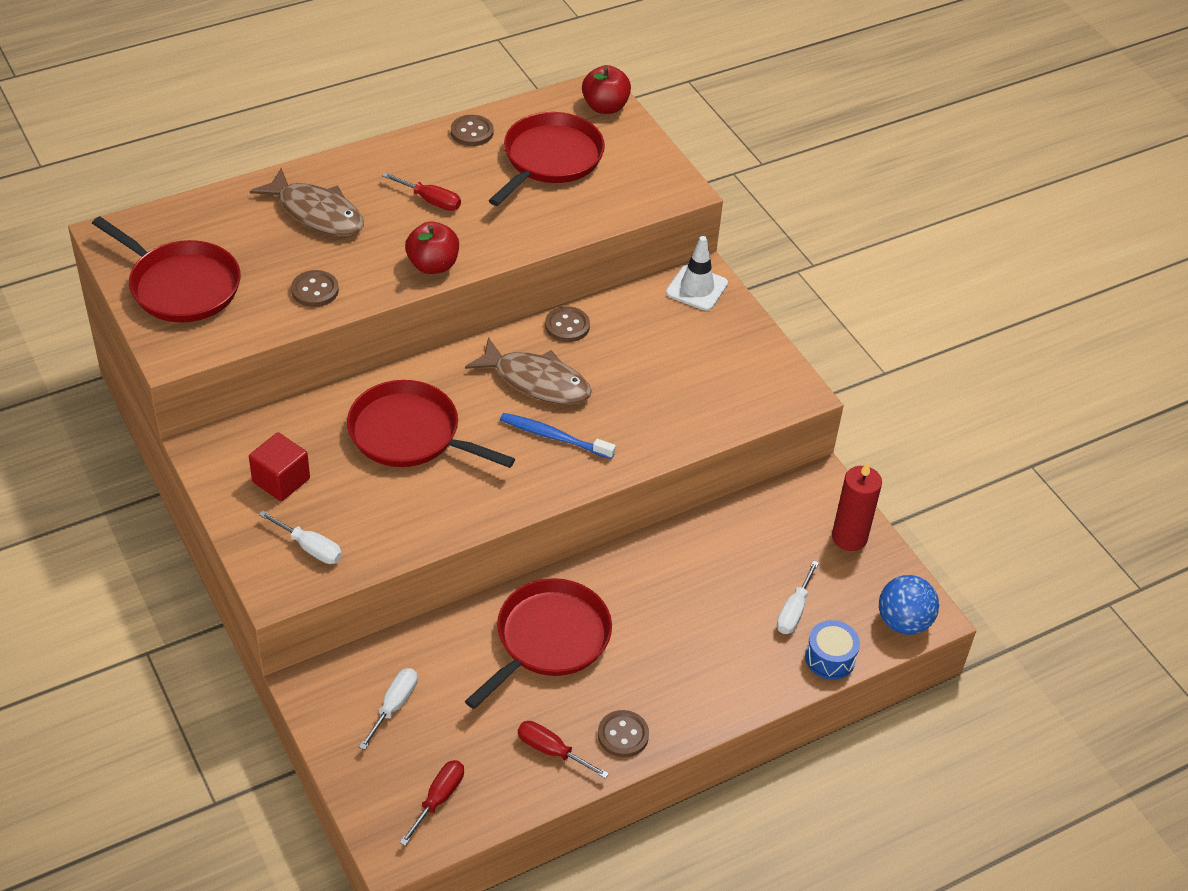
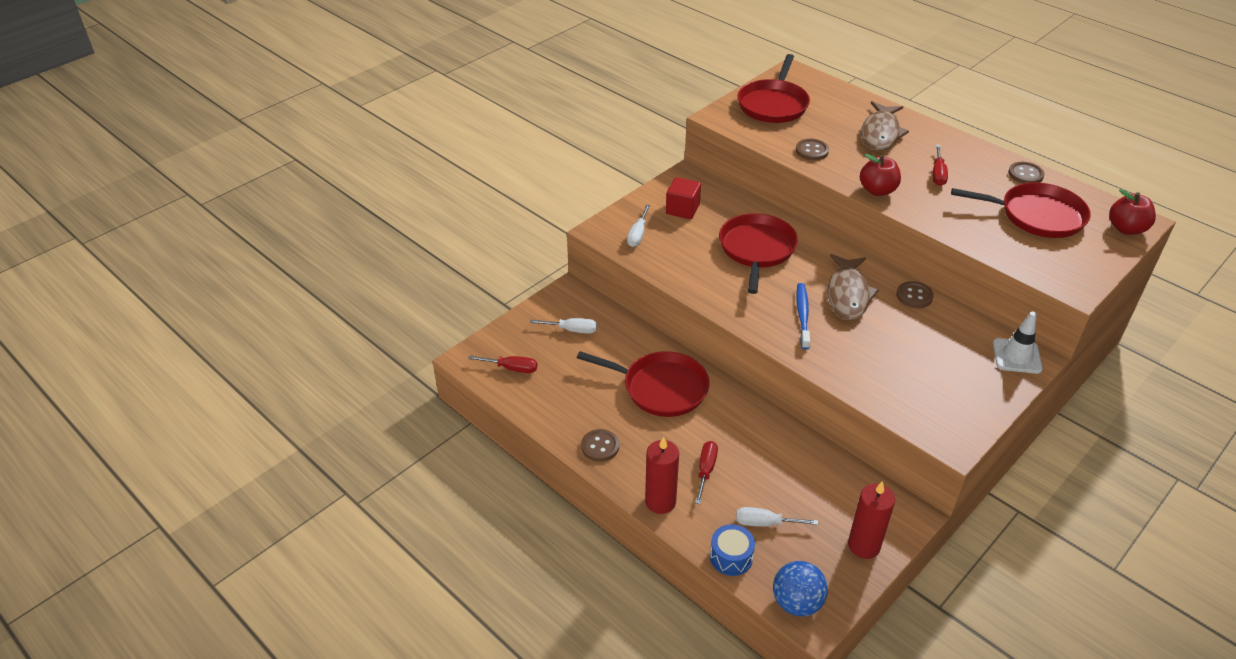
camera: 75 degrees right, 5 degrees down
red screwdriver [518,721,609,779] -> red screwdriver moved to [695,441,718,504]
none -> red candle [645,437,679,514]

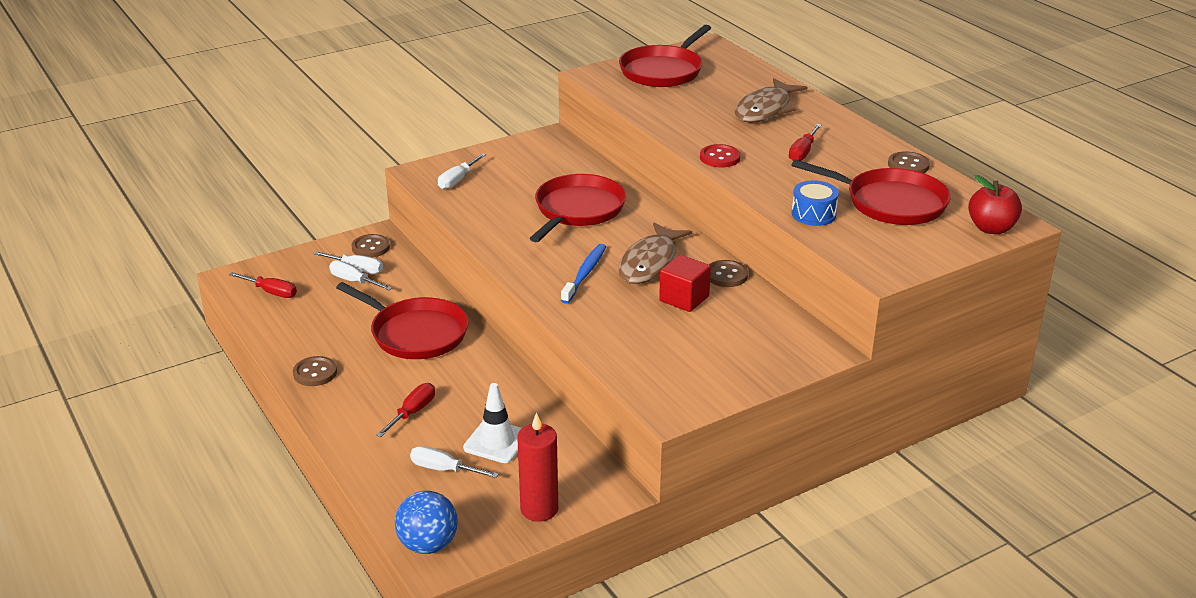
camera: 15 degrees right, 10 degrees down
red candle [645,437,679,514] -> none
red cube [666,177,701,219] -> red cube moved to [659,255,711,312]
blue drum [710,524,755,576] -> blue drum moved to [792,180,839,226]
brown button [796,139,829,160] -> brown button moved to [352,234,390,257]
red apple [860,154,901,196] -> red button [700,144,740,167]
white traffic cone [993,312,1043,374] -> white traffic cone moved to [463,383,522,463]
none -> white screwdriver [329,260,392,290]

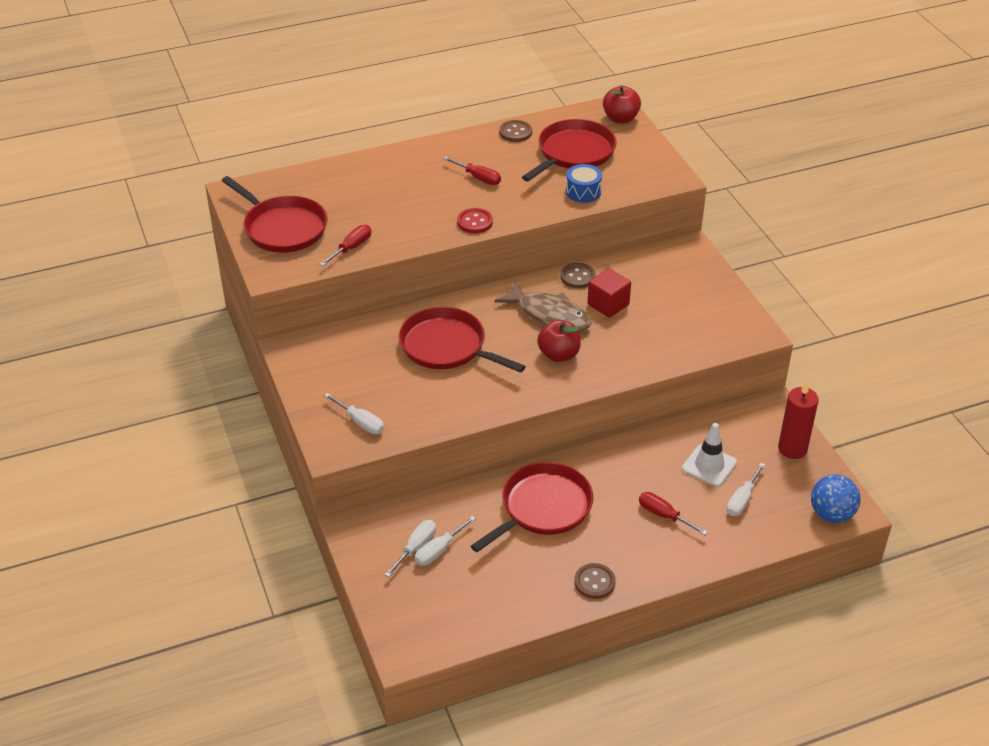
camera: 80 degrees left, 10 degrees up
red screwdriver [229,272,297,298] -> red screwdriver moved to [320,225,371,266]
brown button [352,234,390,257] -> none
blue toothbrush [561,244,606,304] -> red apple [537,320,581,362]
brown fish [735,78,808,123] -> none

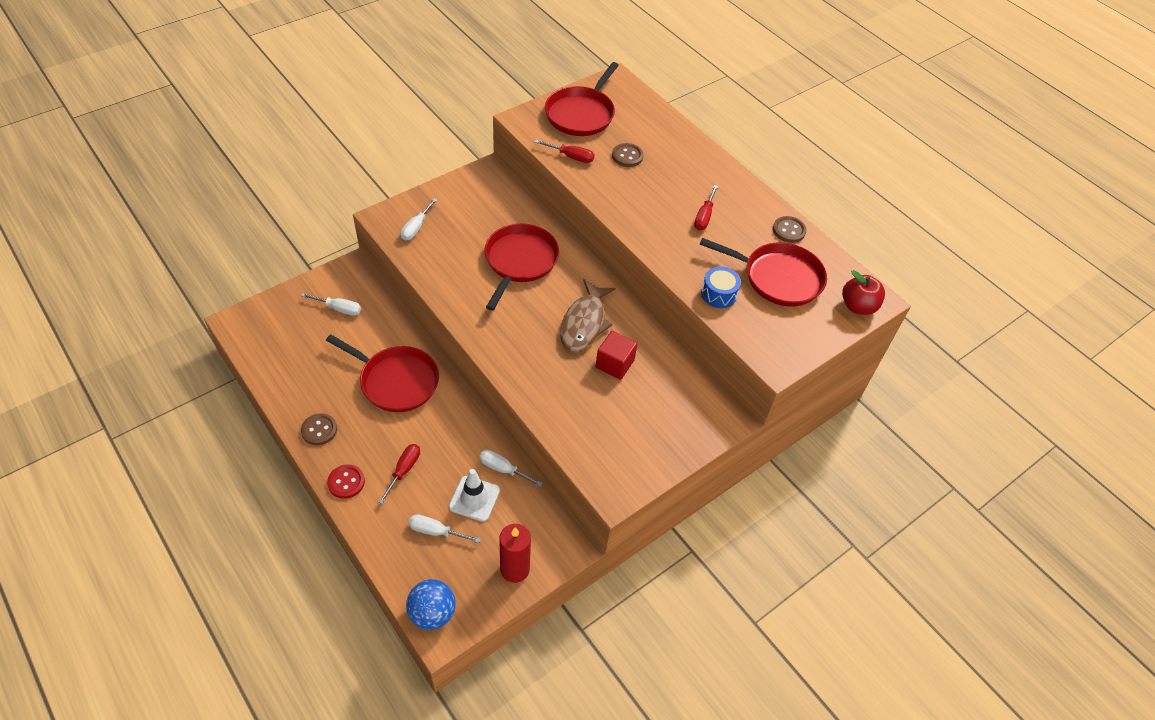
camera: 70 degrees right, 10 degrees up
white screwdriver [415,516,476,566] -> white screwdriver moved to [479,450,543,487]
red button [457,208,493,233] -> red button moved to [327,464,365,499]
red apple [537,320,581,362] -> none
brown button [560,263,596,288] -> brown button moved to [612,143,643,167]

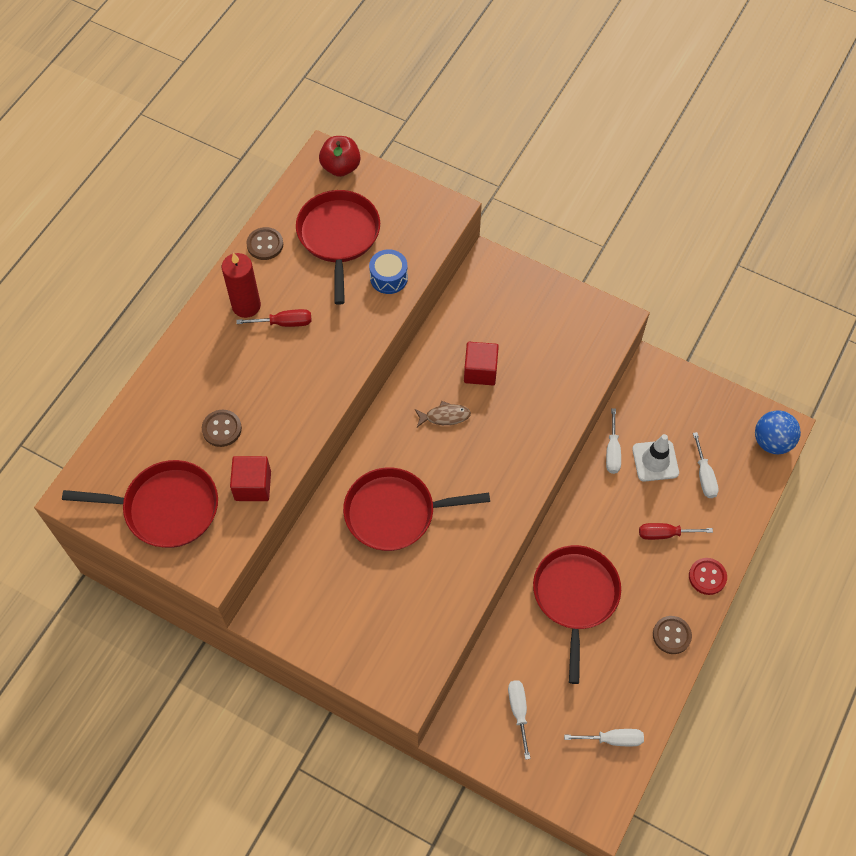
camera: 110 degrees left, 10 degrees up
white screwdriver [401,198,438,240] -> white screwdriver moved to [564,729,644,746]
red candle [499,524,531,583] -> red candle moved to [222,252,261,318]
red screwdriver [535,140,594,163] -> red cube [230,456,271,501]
brown fish [560,279,616,352] -> brown fish [415,401,471,427], size x0.54

